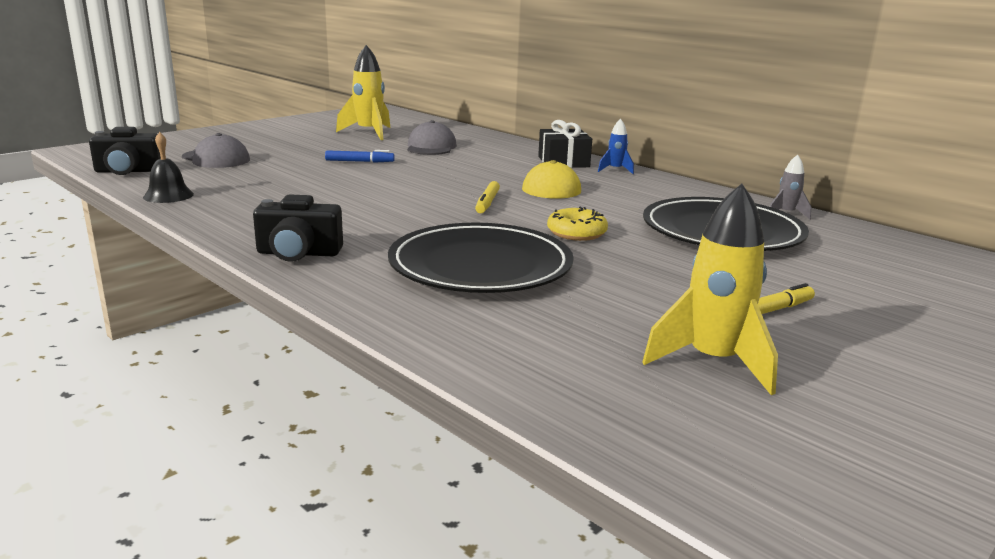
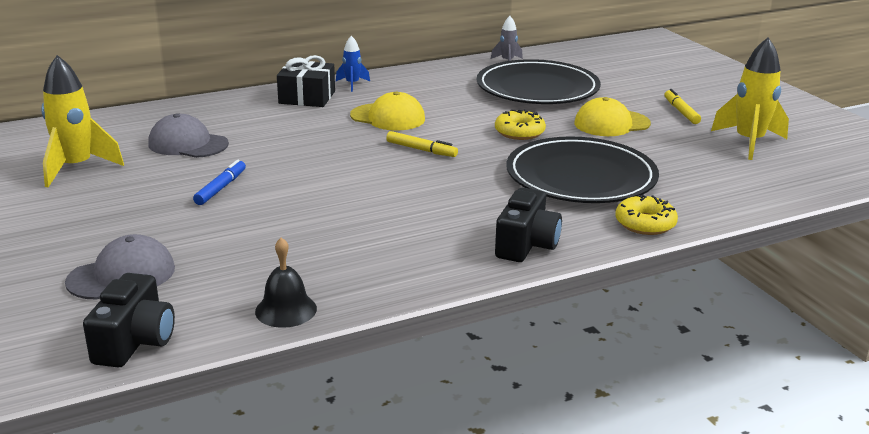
camera: 70 degrees left, 5 degrees up
none -> yellow cap [574,97,651,136]
none -> yellow donut [615,195,678,235]

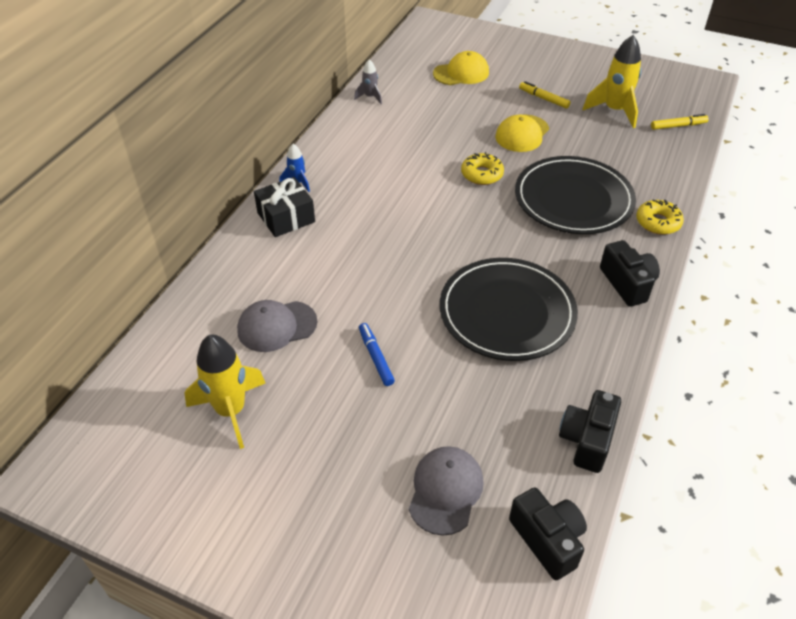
camera: 40 degrees left, 20 degrees up
black bell [255,237,317,328] -> black camera [559,390,621,473]
yellow cap [350,91,425,130] -> yellow cap moved to [433,51,489,85]
yellow marker [386,131,458,157] -> yellow marker moved to [651,114,709,130]
black plate [477,59,601,104] -> black plate moved to [440,258,578,361]

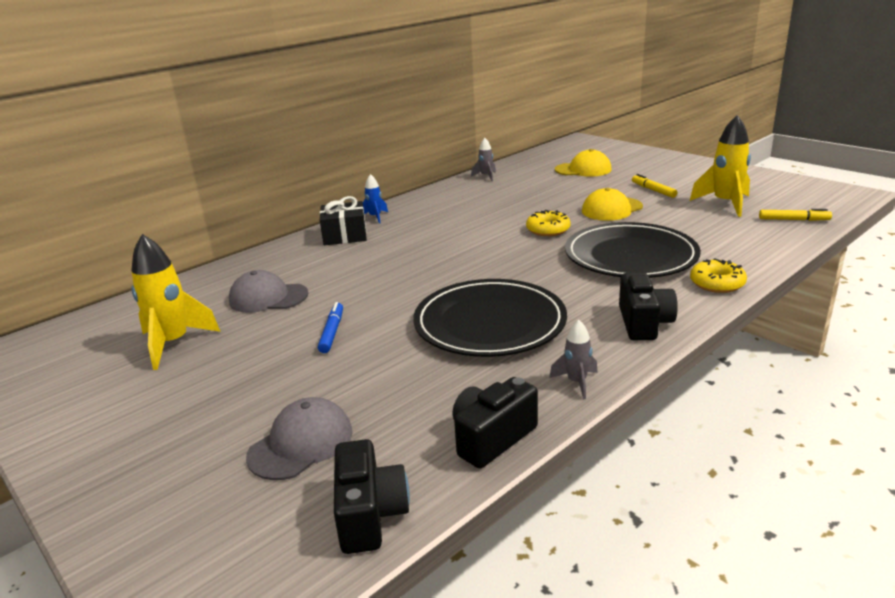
camera: 25 degrees right, 20 degrees down
none -> grey rocket [549,320,598,400]

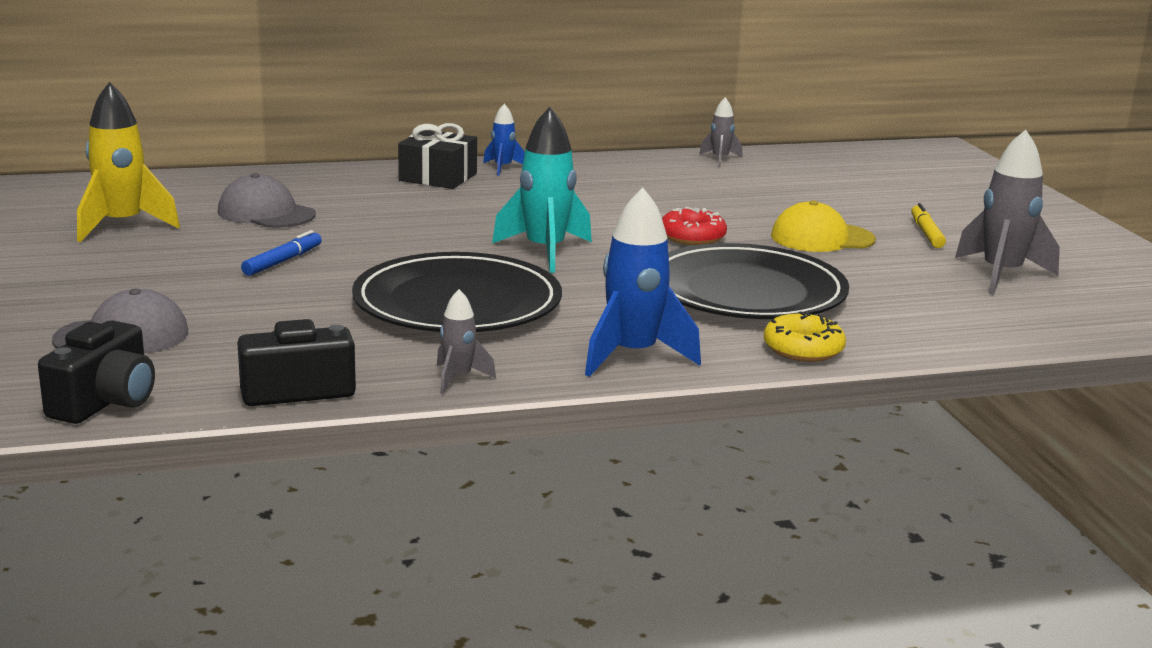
camera: 25 degrees right, 5 degrees down
yellow donut [526,210,570,236] -> red donut [662,207,727,245]
yellow cap [555,149,612,177] -> none
black camera [619,273,678,340] -> blue rocket [585,188,701,377]
yellow rocket [690,115,751,217] -> grey rocket [955,130,1060,295]
yellow marker [759,209,832,221] -> none
none -> turquoise rocket [492,107,592,273]

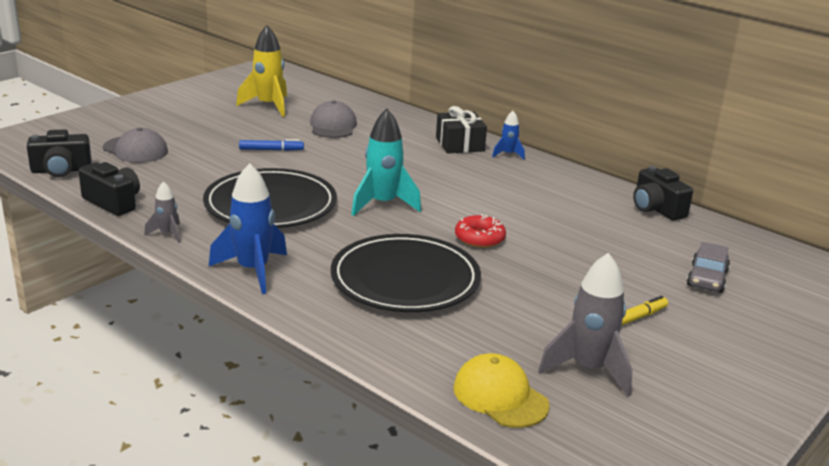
camera: 55 degrees right, 5 degrees up
grey rocket [699,97,743,166] -> black camera [633,166,693,221]
yellow donut [764,311,846,362] -> none
yellow cap [771,201,876,252] -> yellow cap moved to [453,353,550,428]
none -> grey car [687,242,730,293]

